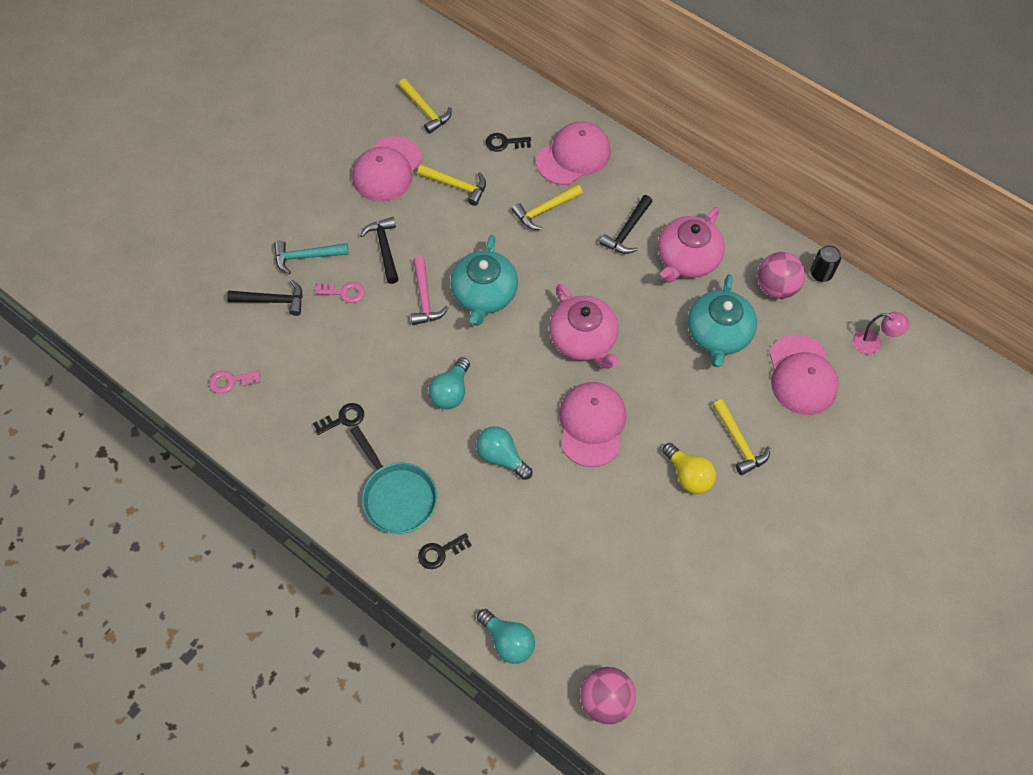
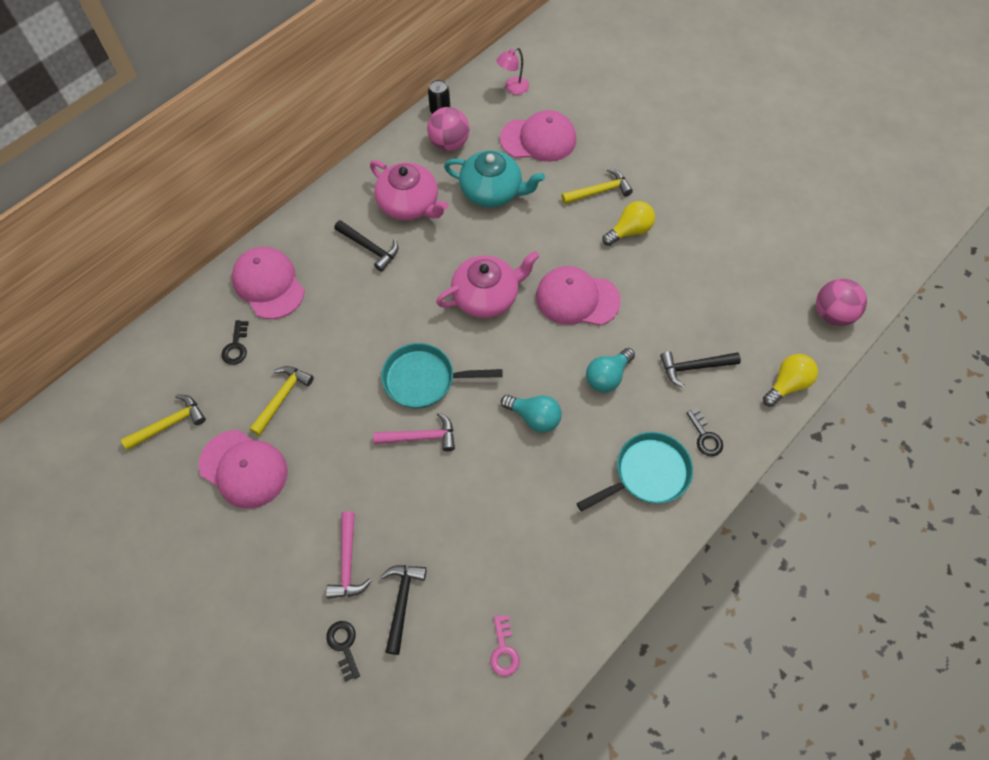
camera: 85 degrees left, 0 degrees up
turquoise hammer [274,241,349,274] -> pink hammer [326,511,371,599]
black key [313,403,364,435] -> black key moved to [326,621,360,682]
pink key [315,282,365,303] -> none
black hammer [360,217,399,284] -> black hammer moved to [660,351,741,387]
turquoise teapot [450,235,518,326] -> turquoise pan [381,343,503,409]
turquoise light bulb [477,609,535,664] -> yellow light bulb [763,354,818,407]
yellow hammer [512,184,583,230] -> none
pink lamp [853,312,910,354] -> pink lamp turned 150 degrees counterclockwise [496,47,529,95]

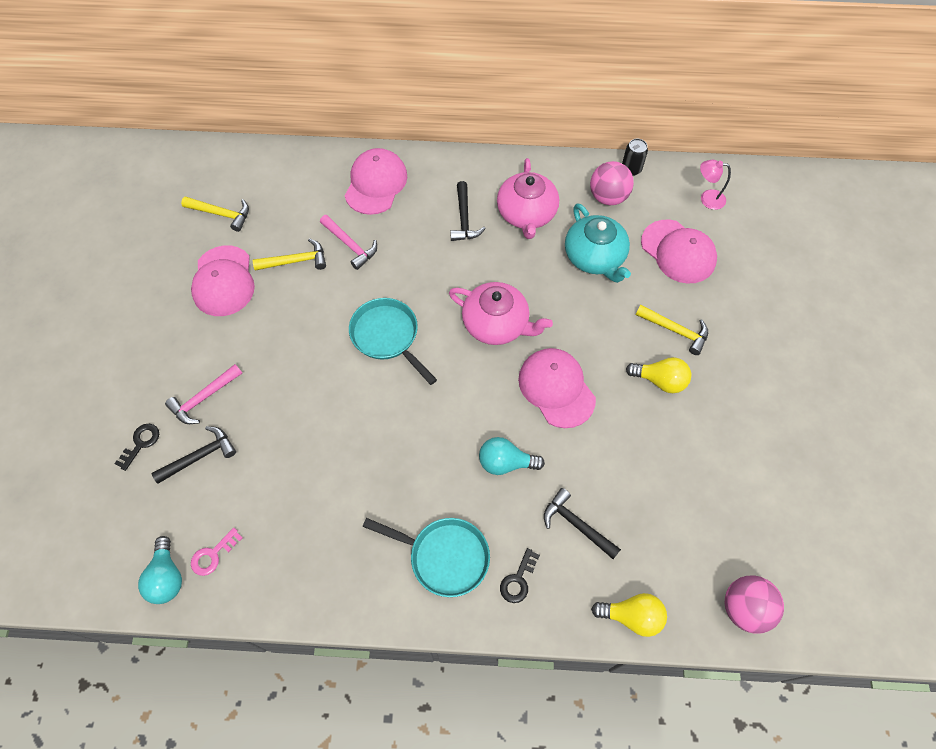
camera: 50 degrees right, 0 degrees up
black key [221,320,249,365] -> none
pink hammer [373,412,455,451] -> pink hammer moved to [320,215,377,270]
turquoise light bulb [501,395,562,433] -> turquoise light bulb moved to [138,536,182,604]

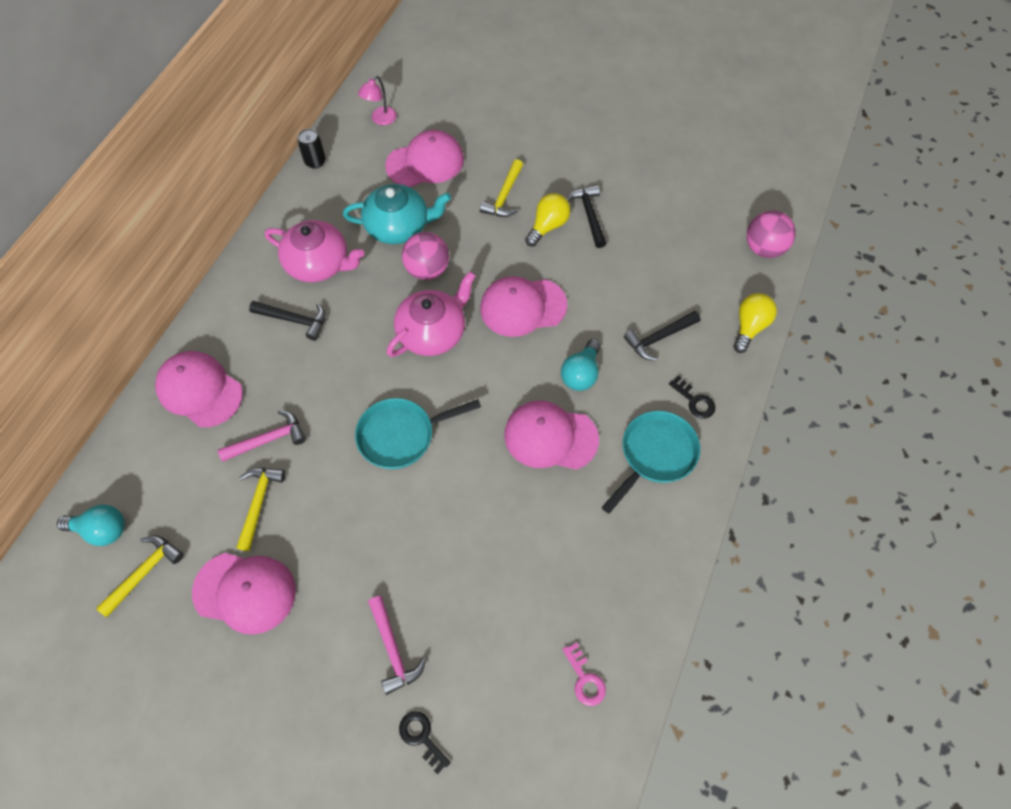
camera: 70 degrees left, 0 degrees up
turquoise light bulb [138,536,182,604] -> turquoise light bulb moved to [57,504,125,546]
black hammer [151,426,236,484] -> black hammer moved to [567,185,607,248]
pink ball [590,161,634,205] -> pink ball moved to [402,232,449,280]
yellow hammer [636,305,708,355] -> yellow hammer turned 150 degrees clockwise [480,159,523,217]
none -> pink cap [504,400,599,470]

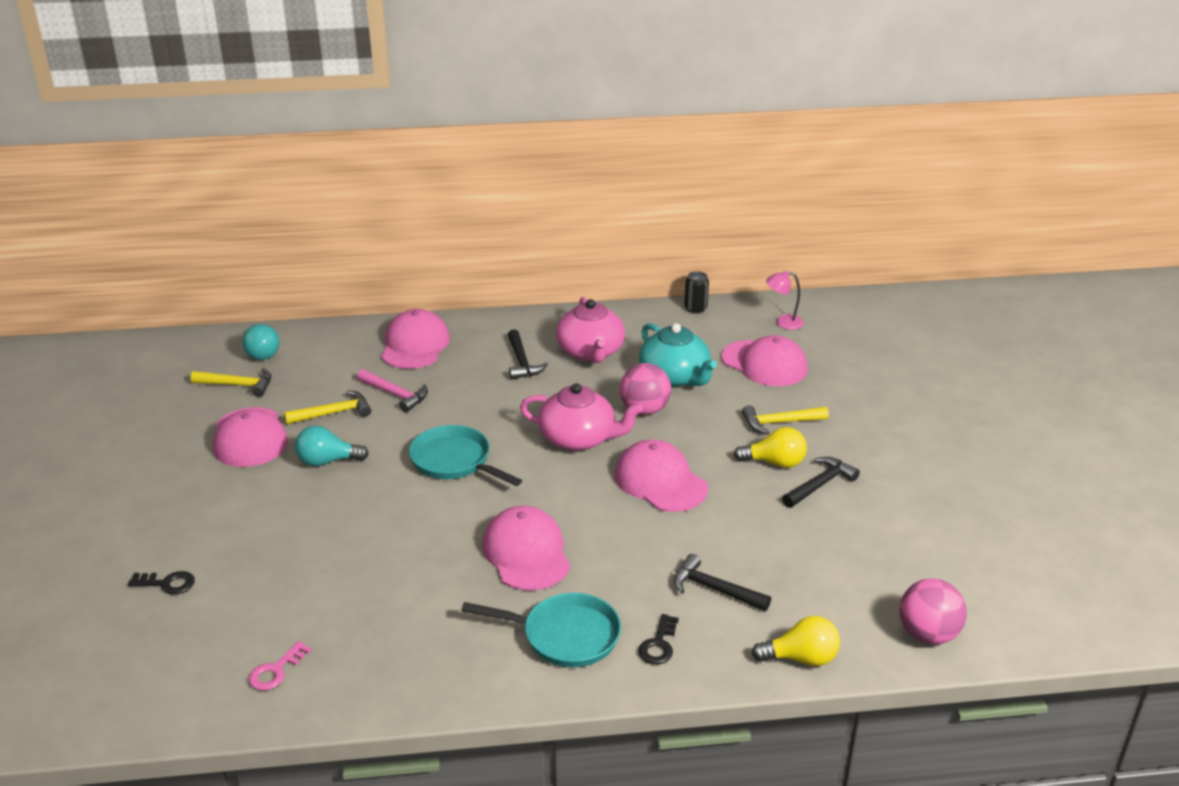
camera: 60 degrees right, 30 degrees down
pink hammer [368,596,426,695] -> none
black key [399,711,451,774] -> black key turned 75 degrees clockwise [128,571,195,594]
turquoise light bulb [561,339,601,391] -> turquoise light bulb moved to [295,426,369,466]

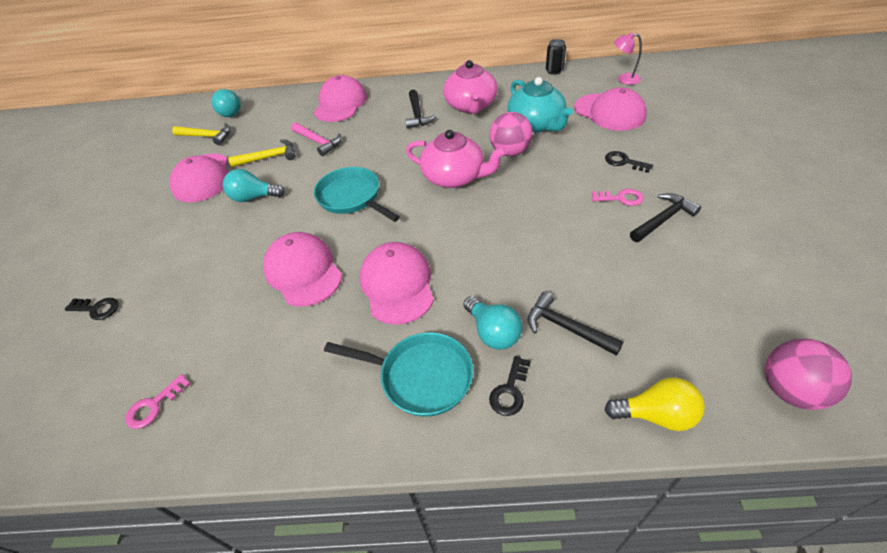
camera: 10 degrees right, 15 degrees up
pink cap [615,440,708,512] -> pink cap moved to [263,232,342,307]
yellow light bulb [734,427,807,468] -> pink key [592,189,644,206]
yellow hammer [742,405,829,435] -> black key [605,151,653,173]
none -> turquoise light bulb [463,296,522,350]

